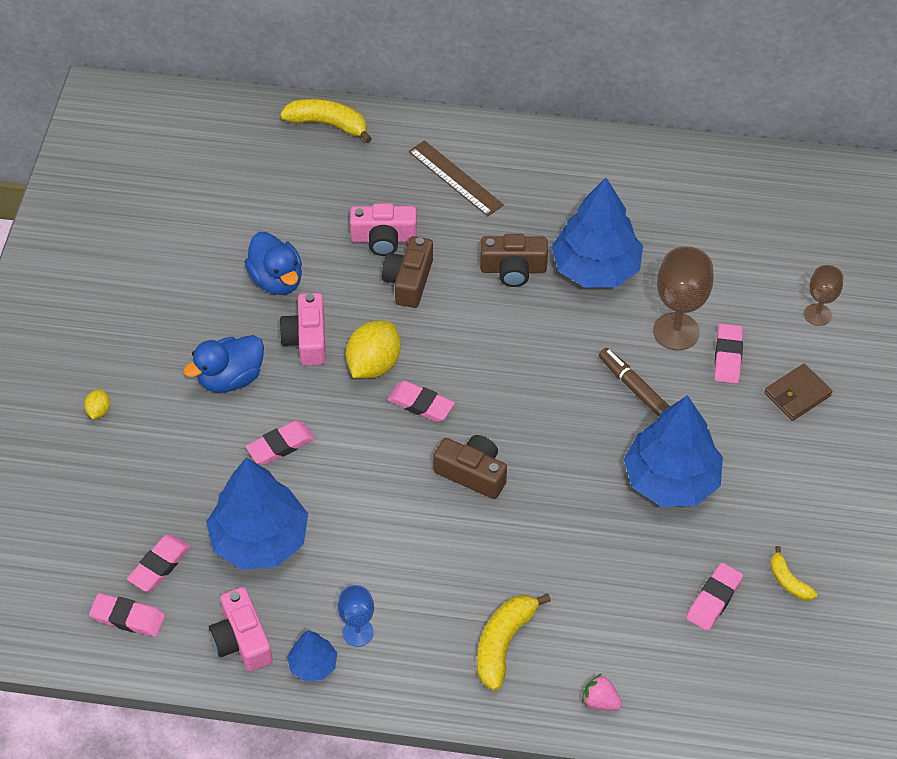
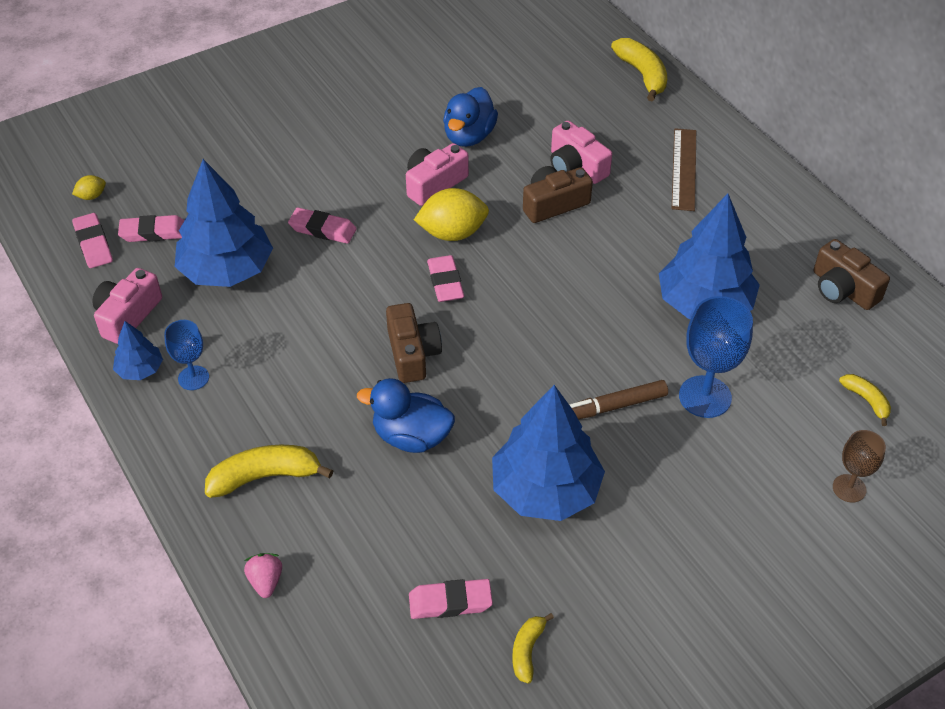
camera: 50 degrees right, 5 degrees down
yellow lemon [84,389,110,420] -> yellow lemon moved to [72,175,106,200]
blue duck [183,335,264,393] -> blue duck moved to [357,378,455,453]
brown camera [480,234,548,287] -> brown camera moved to [814,239,890,310]
brown marker [599,348,670,417] -> brown marker turned 120 degrees counterclockwise [569,380,668,419]
brown goblet [653,246,713,351] -> blue goblet [679,296,753,418]
pink eraser [714,324,743,384] -> none
brown wallet [764,364,833,421] -> none
none -> yellow banana [839,374,891,426]

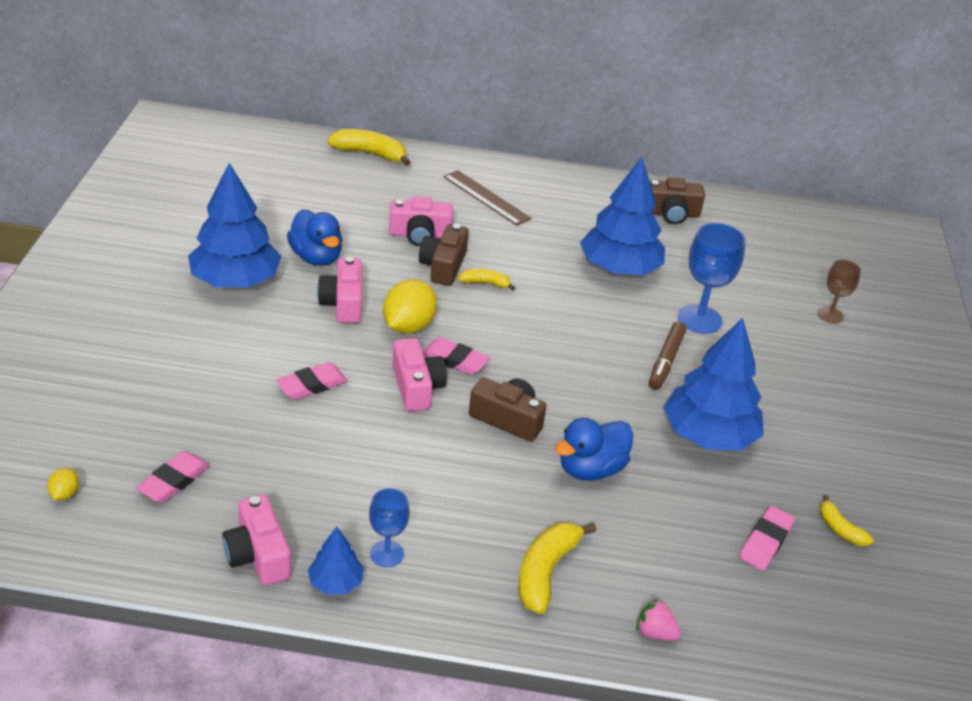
camera: 55 degrees left, 10 degrees down
pink eraser [72,213,113,268] -> none
blue tree [175,159,273,287] -> blue tree moved to [188,163,282,288]
yellow banana [839,374,891,426] -> yellow banana moved to [458,269,515,290]
none -> pink camera [392,338,447,411]

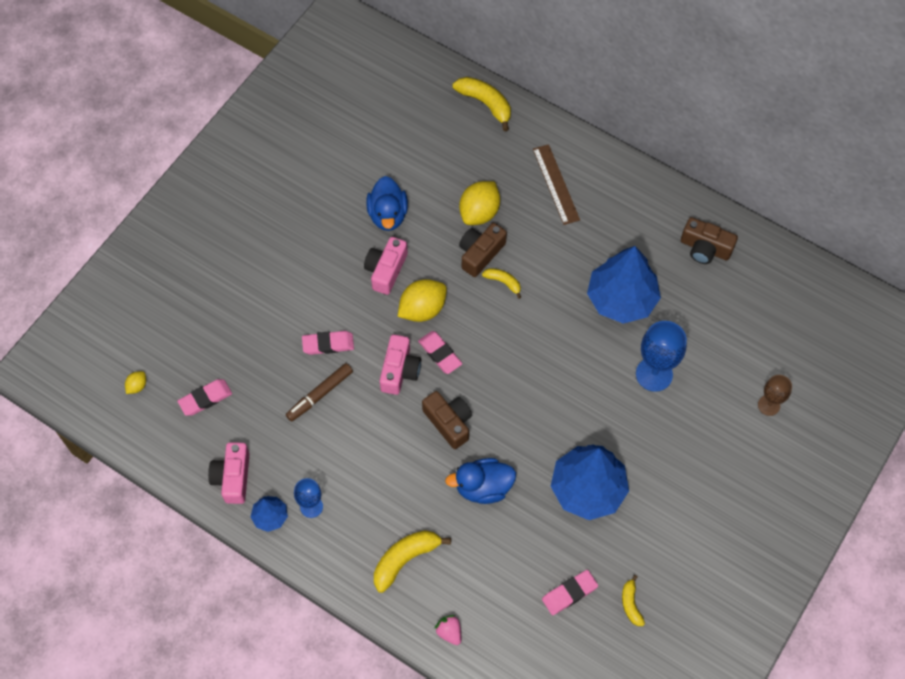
camera: 30 degrees right, 25 degrees up
blue tree [188,163,282,288] -> none
pink camera [389,196,453,246] -> yellow lemon [459,181,500,225]
brown marker [649,321,687,390] -> brown marker moved to [286,363,353,422]

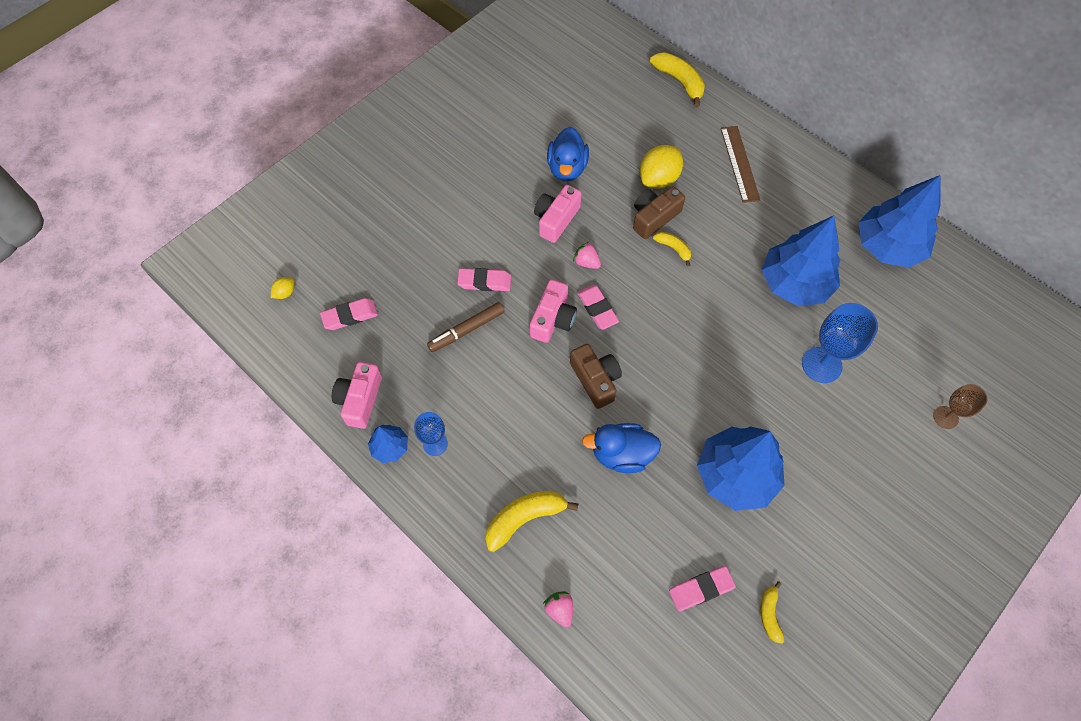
camera: 10 degrees right, 0 degrees up
yellow lemon [398,279,447,322] -> pink strawberry [573,242,601,269]
brown camera [681,217,738,264] -> blue tree [859,175,941,268]

